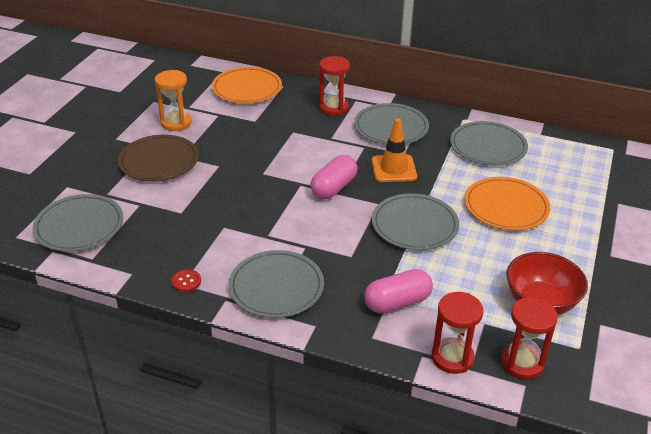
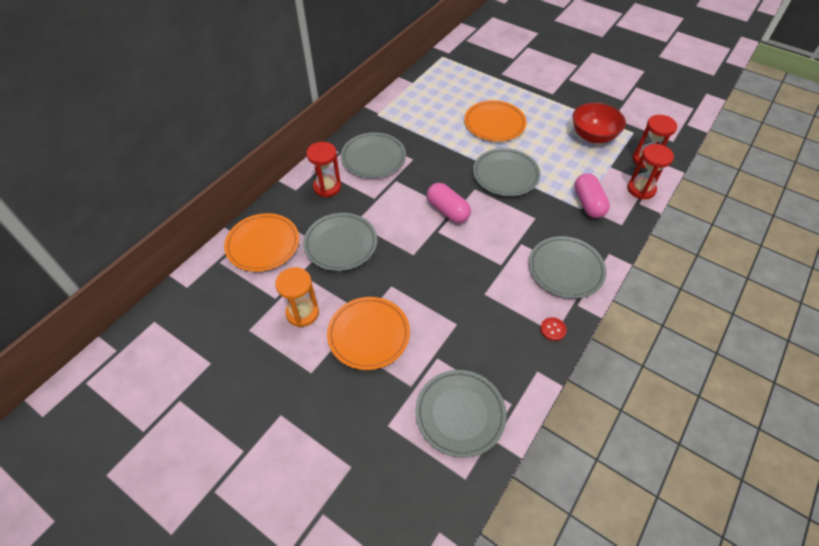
camera: 75 degrees left, 15 degrees up
brown plate [118,134,199,182] -> orange plate [327,297,410,370]
orange traffic cone [372,118,417,182] -> none
grey plate [450,121,528,166] -> grey plate moved to [303,213,377,271]

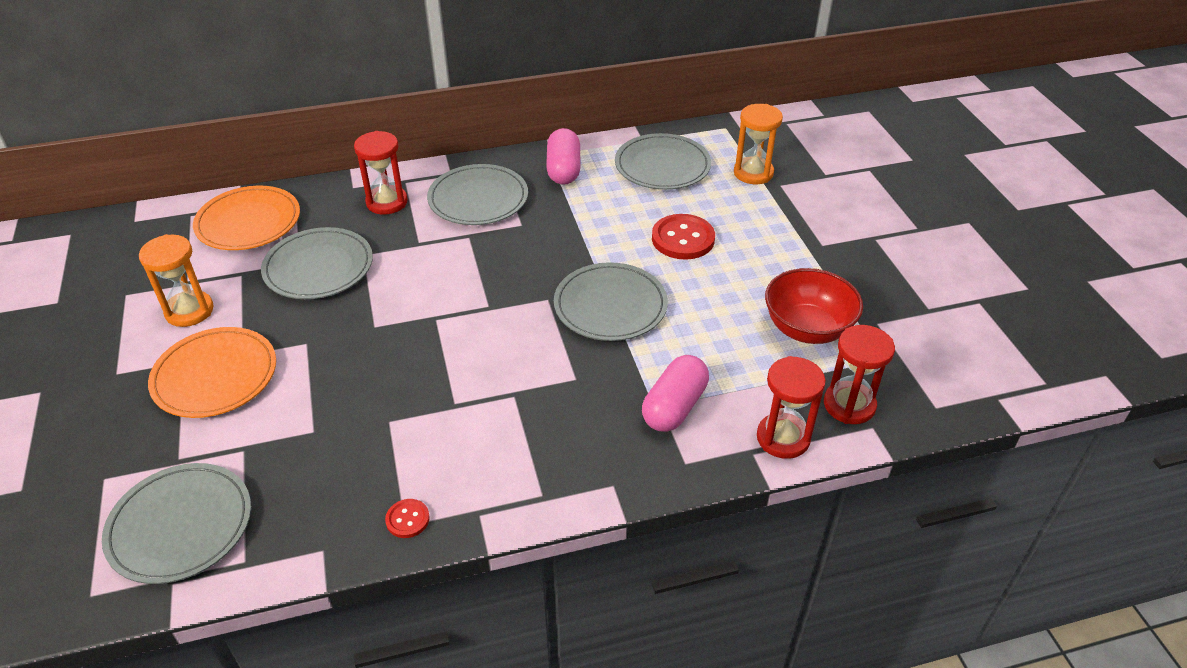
camera: 40 degrees right, 10 degrees down
pink capsule [427,183,471,223] -> pink capsule moved to [546,128,581,185]
orange plate [464,100,527,142] -> red button [652,214,715,260]
grey plate [529,236,606,299] -> grey plate moved to [615,133,711,190]
none -> orange hourglass [734,104,783,184]

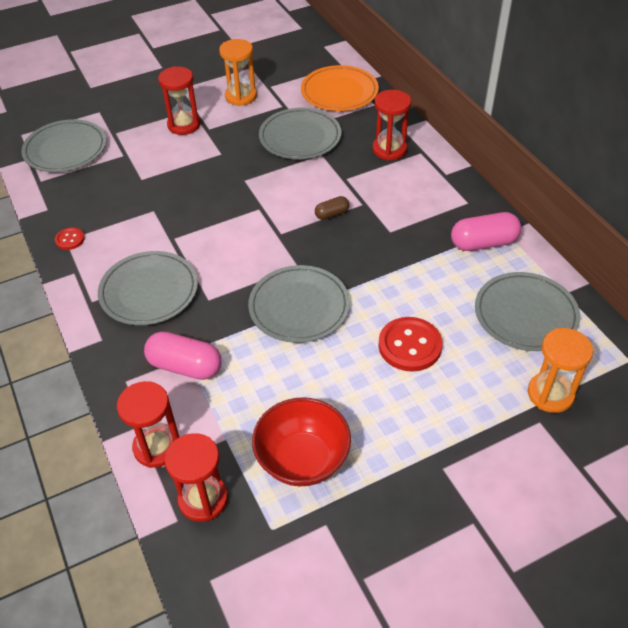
camera: 80 degrees right, 5 degrees up
orange plate [148,327,276,418] -> red hourglass [158,66,200,135]
grey plate [427,164,528,225] -> grey plate moved to [98,251,198,325]
none -> brown capsule [315,196,349,220]

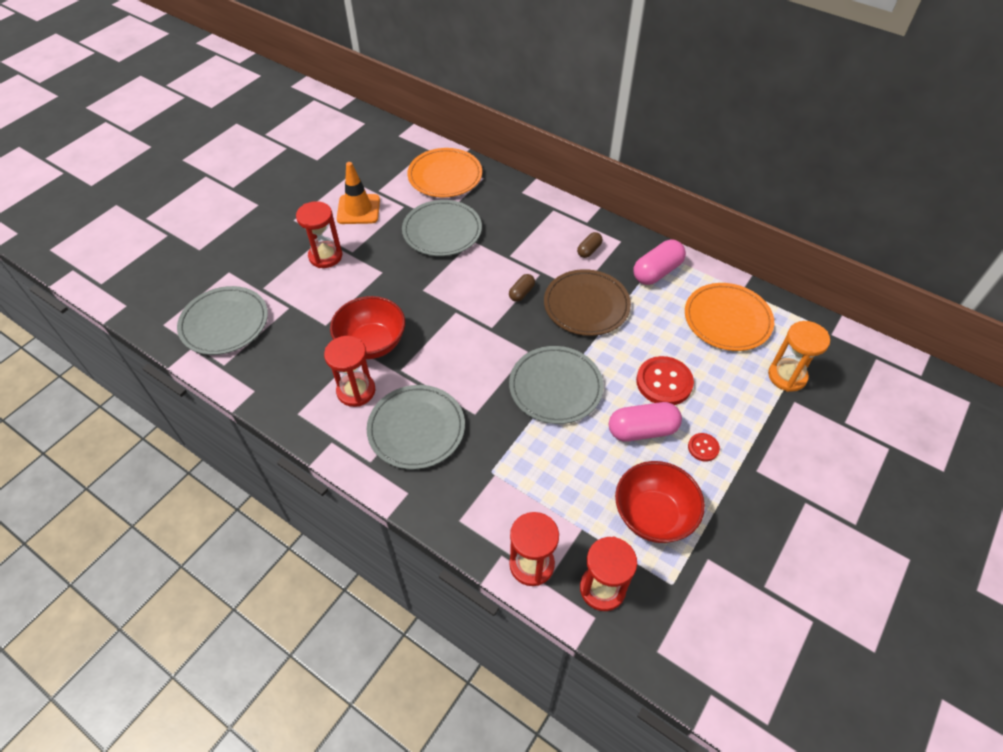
camera: 30 degrees left, 5 degrees up
red button [55,227,85,250] -> red button moved to [688,433,720,462]
pink capsule [144,331,222,380] -> pink capsule moved to [609,402,682,441]
orange hourglass [219,39,257,106] -> orange traffic cone [337,162,380,224]
red hourglass [373,90,411,161] -> red hourglass moved to [324,336,375,407]
grey plate [475,272,580,351] -> orange plate [685,283,774,351]
none -> red bowl [330,296,405,359]
none -> brown plate [544,269,631,336]
none -> brown capsule [577,232,603,258]

